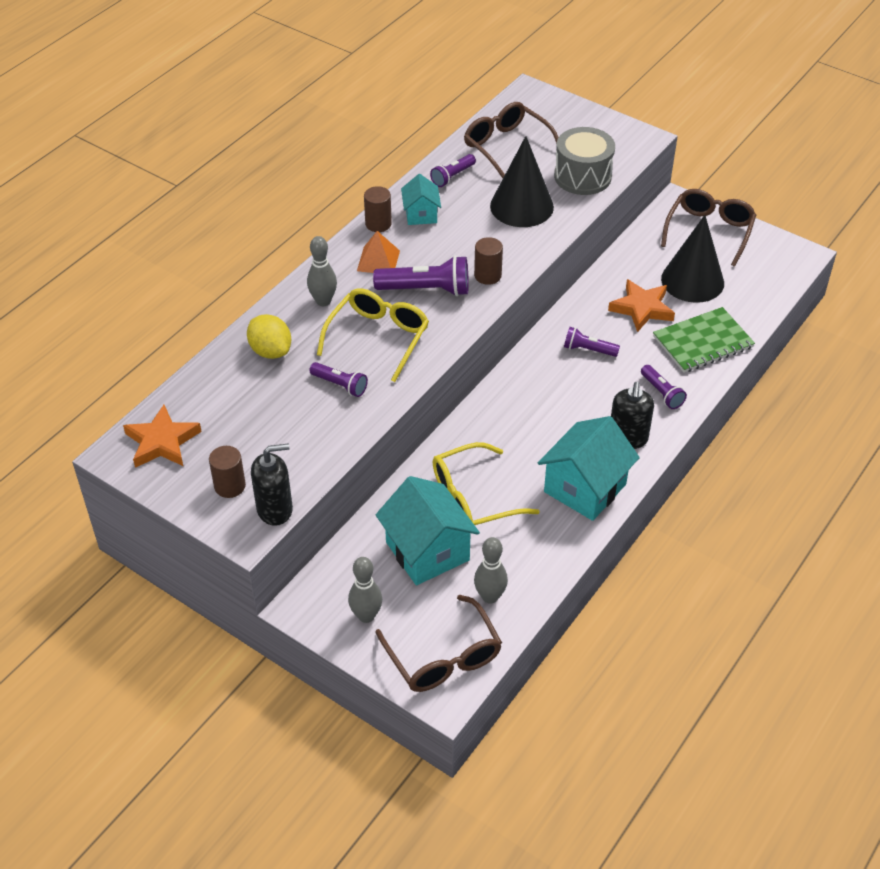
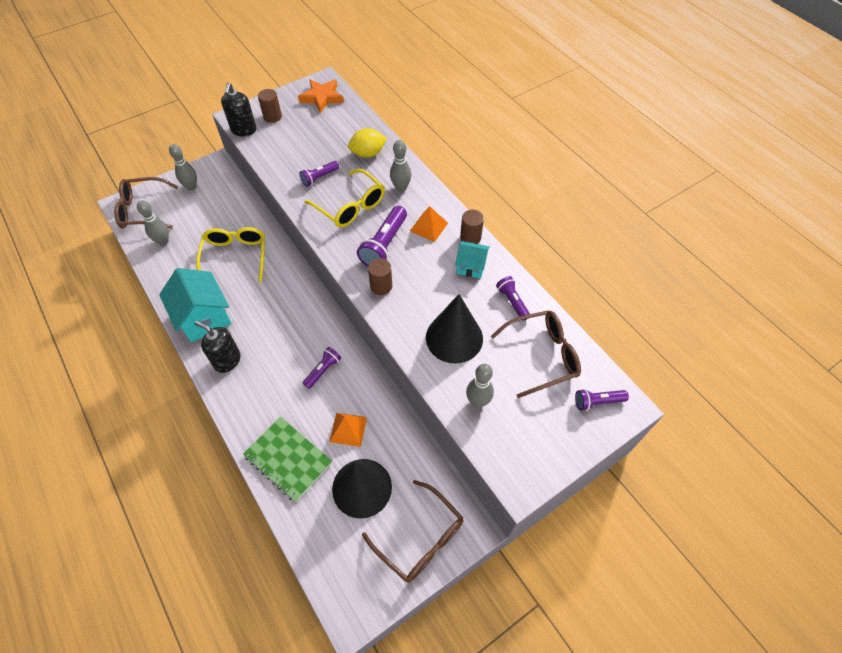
camera: 110 degrees right, 10 degrees up
turquoise house [376,476,480,585] -> none
grey drum [554,127,615,195] -> grey bowling pin [466,364,494,408]
orange star [608,279,675,332] -> orange pyramid [329,413,367,447]
purple flashlight [641,365,687,409] -> purple flashlight moved to [575,389,629,411]
green notebook [653,307,755,373] -> green notebook turned 45 degrees counterclockwise [243,417,332,502]

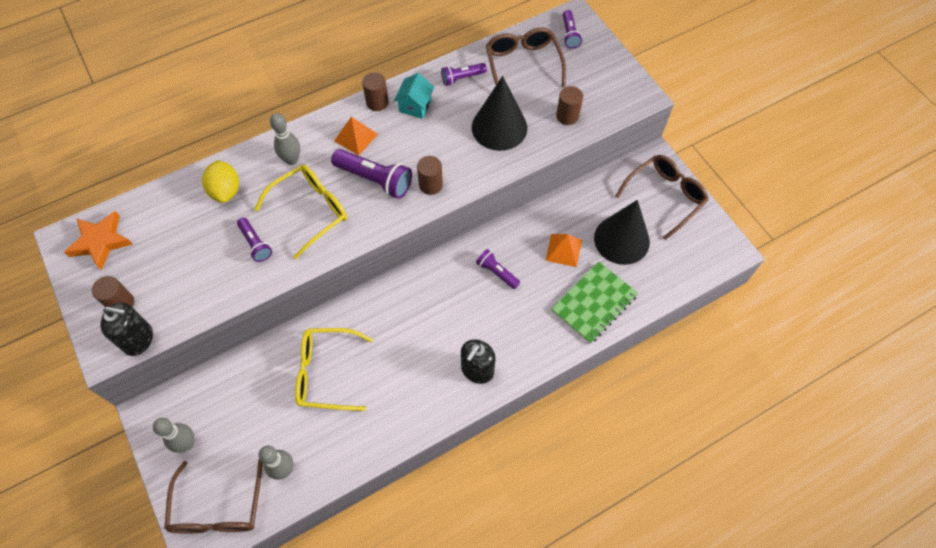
camera: 85 degrees left, 5 degrees up
turquoise house [159,268,231,342] -> none
grey bowling pin [466,364,494,408] -> brown cylinder [556,86,583,125]

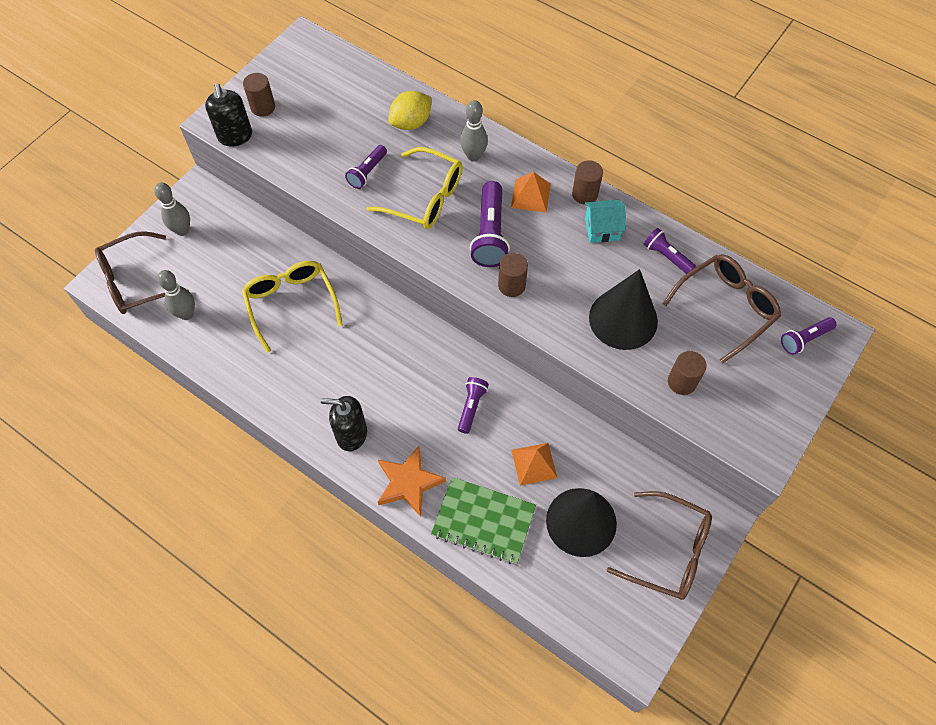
camera: 65 degrees right, 0 degrees up
orange star [64,211,133,270] -> orange star moved to [378,446,446,517]

